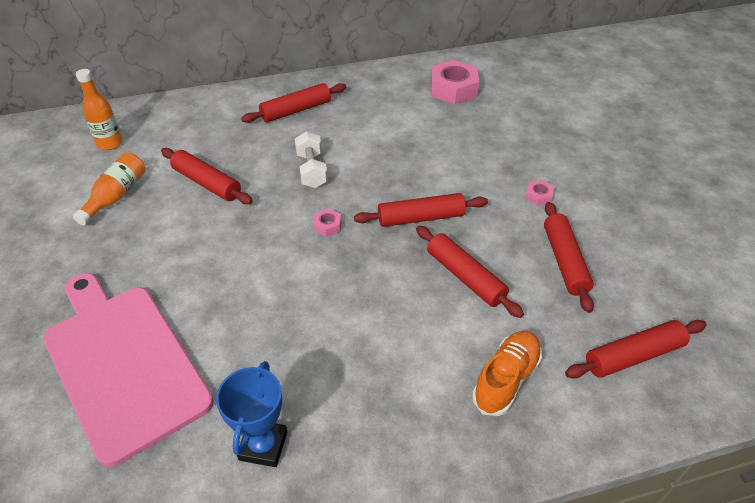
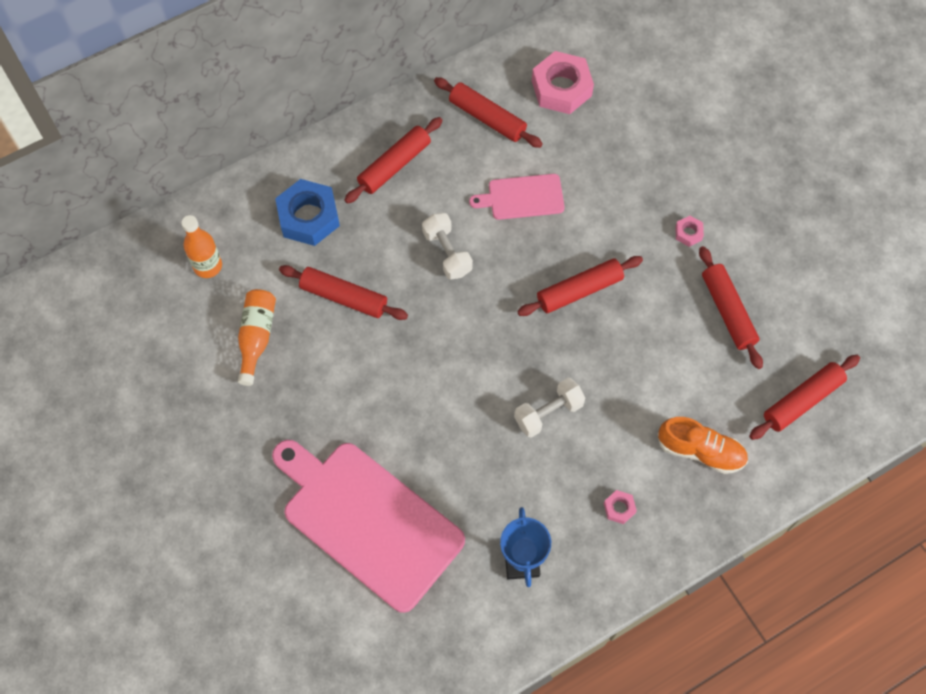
camera: 15 degrees left, 20 degrees up
pink nut [313,208,342,237] -> pink nut moved to [604,490,637,524]
red rolling pin [416,226,524,318] -> red rolling pin moved to [434,77,543,148]
orange shoe [472,331,542,416] -> orange shoe turned 90 degrees clockwise [658,417,748,474]
none -> blue nut [275,179,340,246]
none -> pink cutting board [469,174,565,220]
none -> white dumbbell [514,378,585,438]

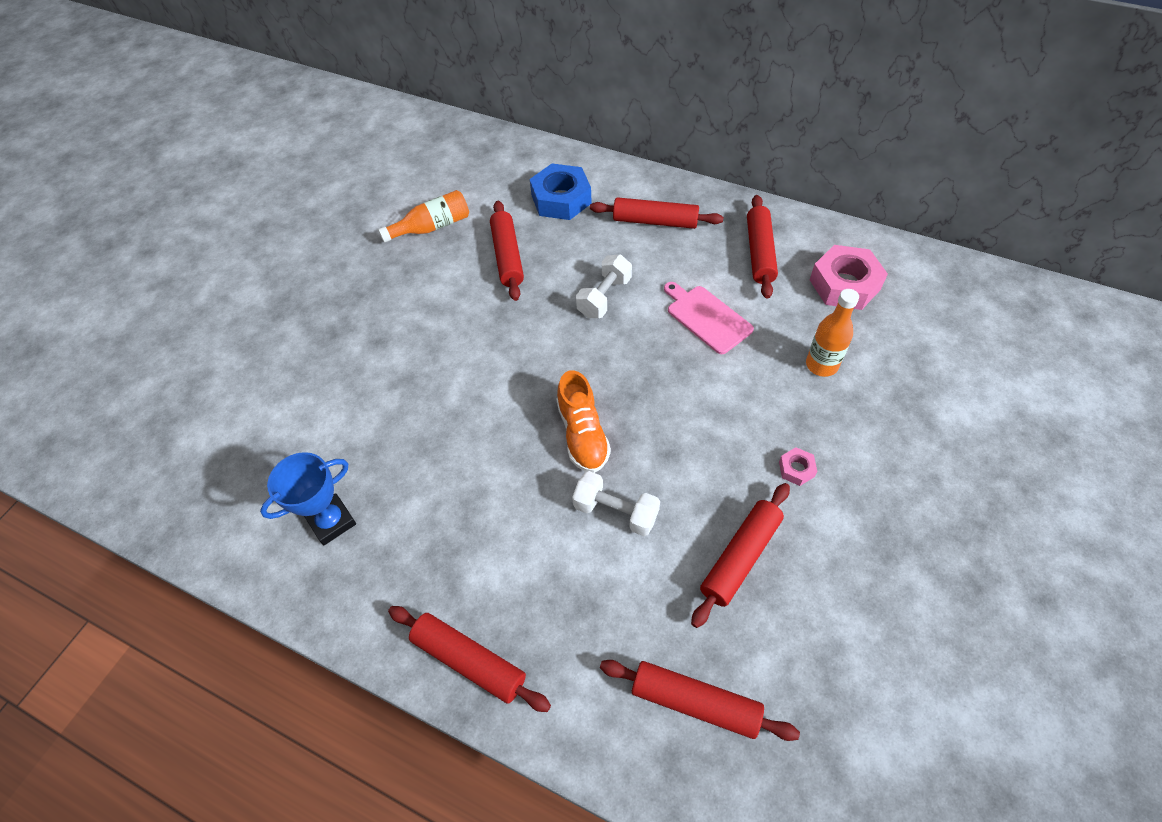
camera: 60 degrees right, 10 degrees down
orange bottle [181,215,222,278] -> orange bottle moved to [806,289,859,377]
pink cutting board [272,440,465,613] -> none
white dumbbell [514,378,585,438] -> white dumbbell moved to [572,471,660,536]
red rolling pin [517,256,643,316] -> red rolling pin moved to [388,606,551,712]
pink nut [604,490,637,524] -> none
orange shoe [658,417,748,474] -> orange shoe moved to [556,370,611,473]

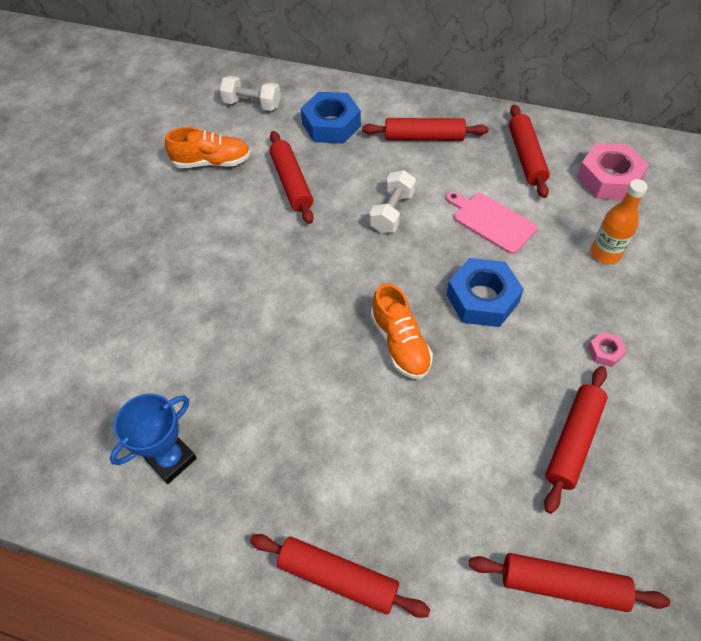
camera: 10 degrees left, 0 degrees up
orange bottle [378,190,469,243] -> orange shoe [165,127,250,168]
white dumbbell [572,471,660,536] -> white dumbbell moved to [220,76,281,111]
none -> blue nut [447,258,524,327]

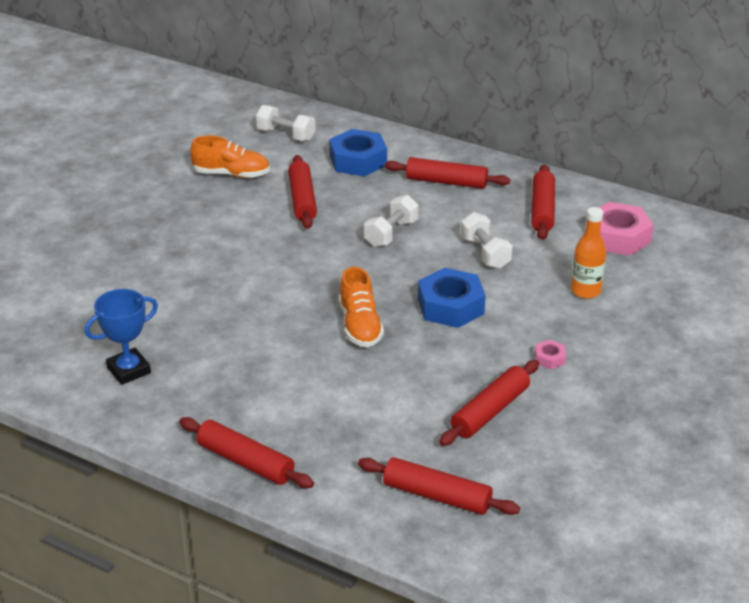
camera: 10 degrees right, 20 degrees down
pink cutting board [446,191,537,254] -> white dumbbell [461,212,513,269]

